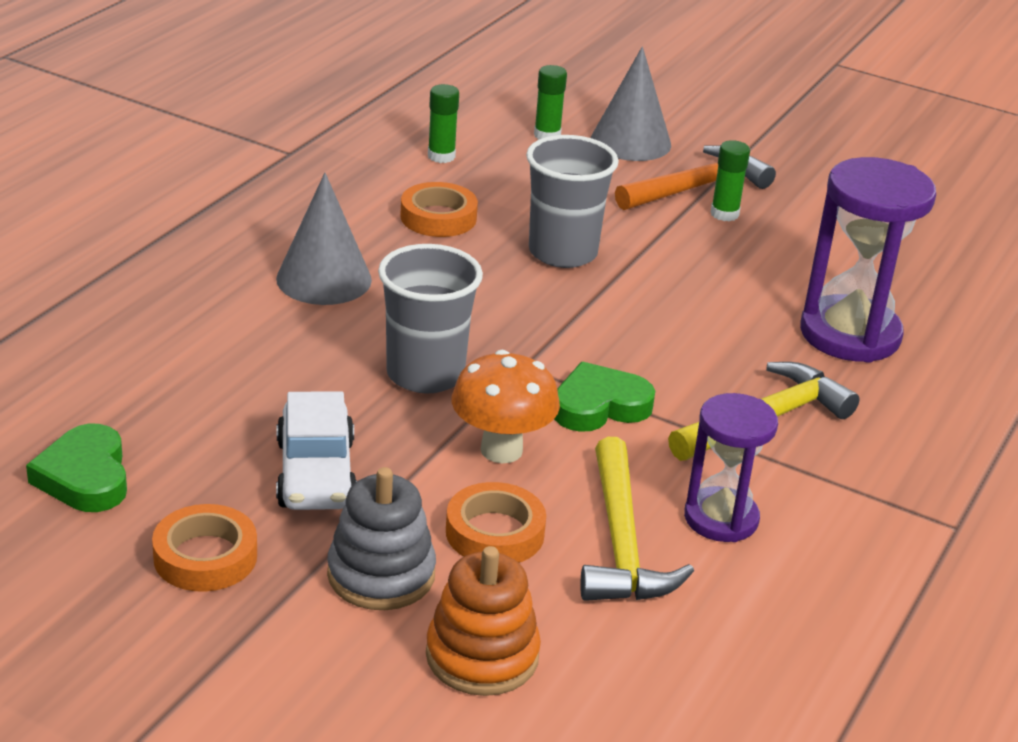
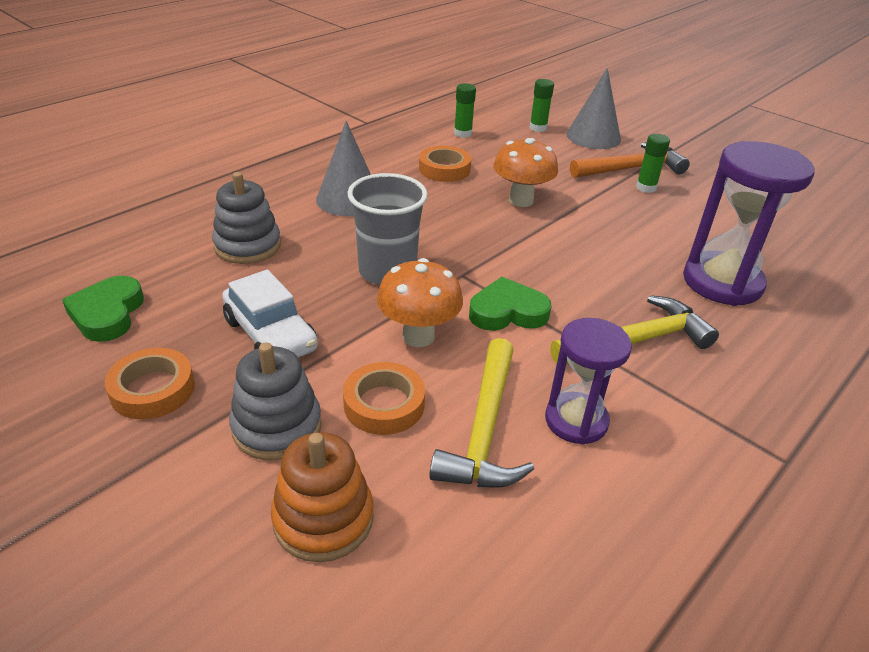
camera: 15 degrees right, 5 degrees up
white car [276,391,357,510] -> white car turned 45 degrees counterclockwise [222,270,318,358]
grey cup [526,135,619,268] -> orange mushroom [493,138,558,207]
none -> grey stacking toy [212,172,281,264]

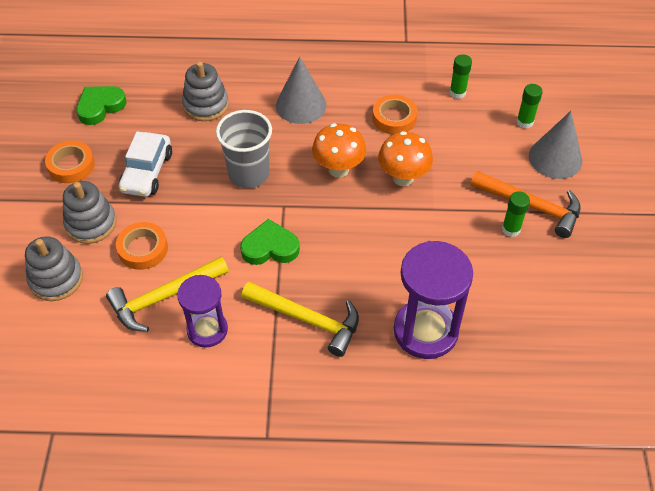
camera: 50 degrees right, 15 degrees up
orange stacking toy [271,432,374,562] -> grey stacking toy [25,236,83,301]
orange mushroom [377,258,463,347] -> orange mushroom moved to [312,123,366,178]
green heart [469,277,552,331] -> green heart turned 45 degrees counterclockwise [240,219,300,265]

